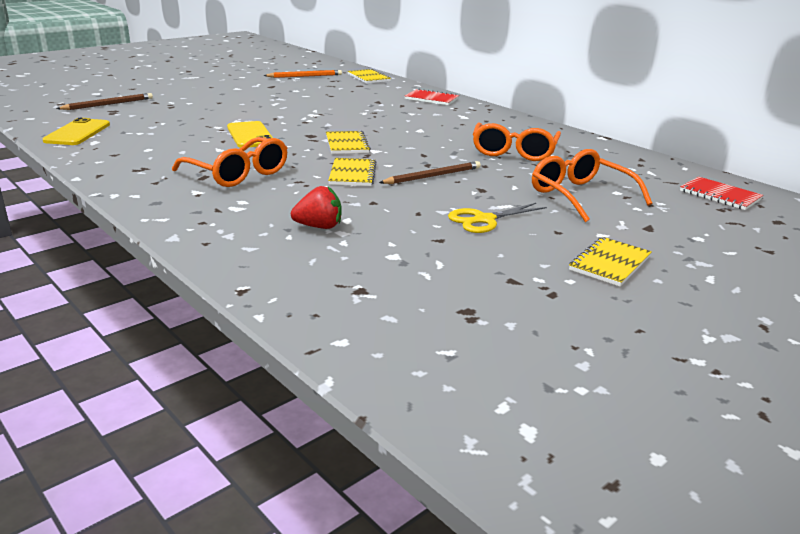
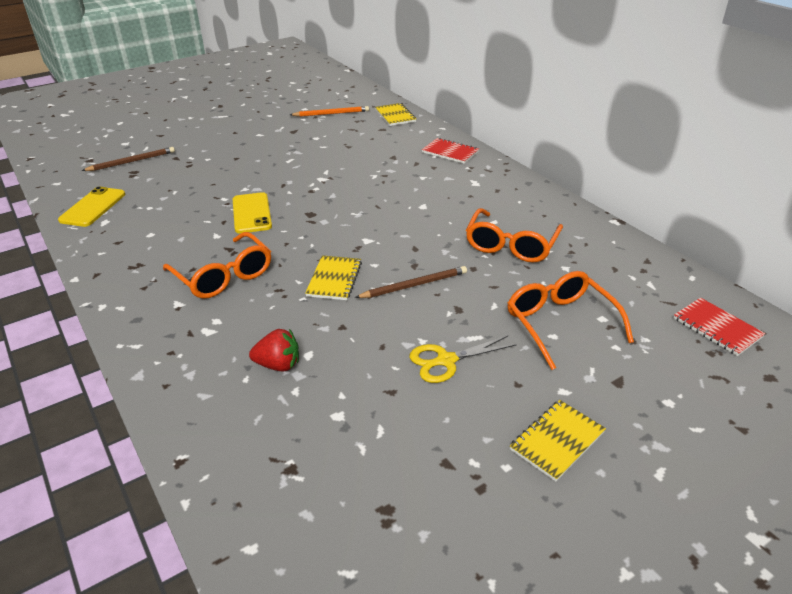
camera: 10 degrees right, 10 degrees up
yellow notebook [326,131,371,154] -> none

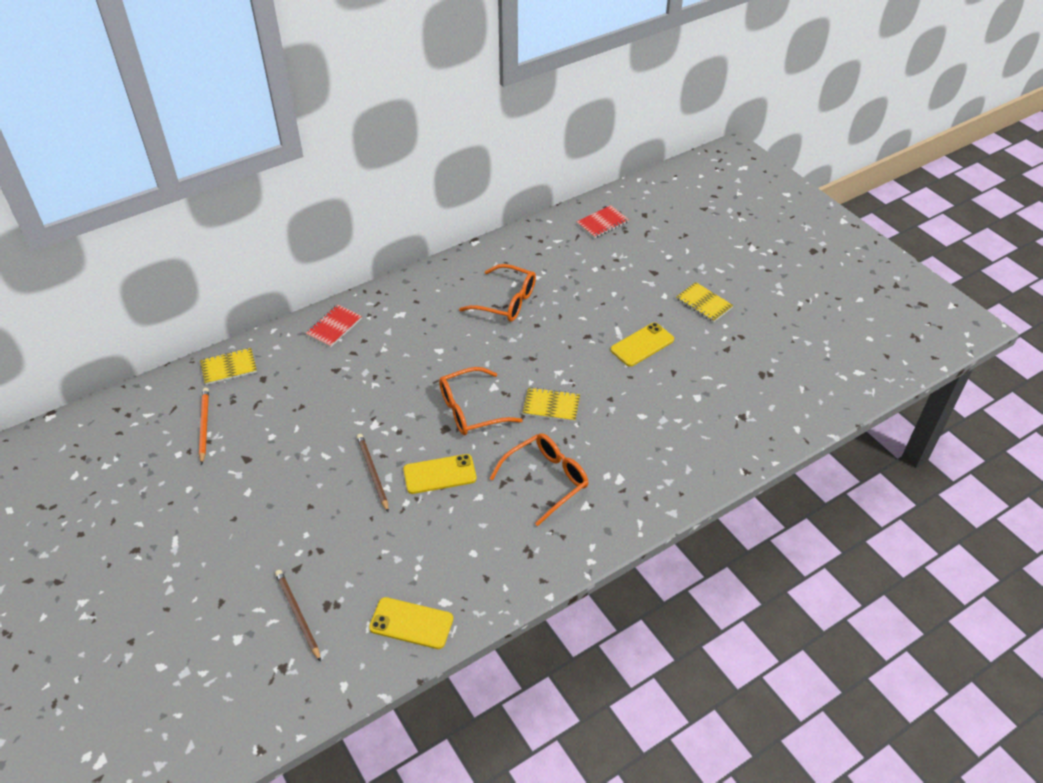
camera: 90 degrees left, 10 degrees up
red strawberry [249,329,299,371] -> none
brown pencil [355,266,467,298] -> brown pencil moved to [357,434,389,513]
yellow scissors [410,336,517,383] -> yellow phone [611,323,674,367]
orange glasses [507,271,634,370] -> orange glasses moved to [439,367,523,435]

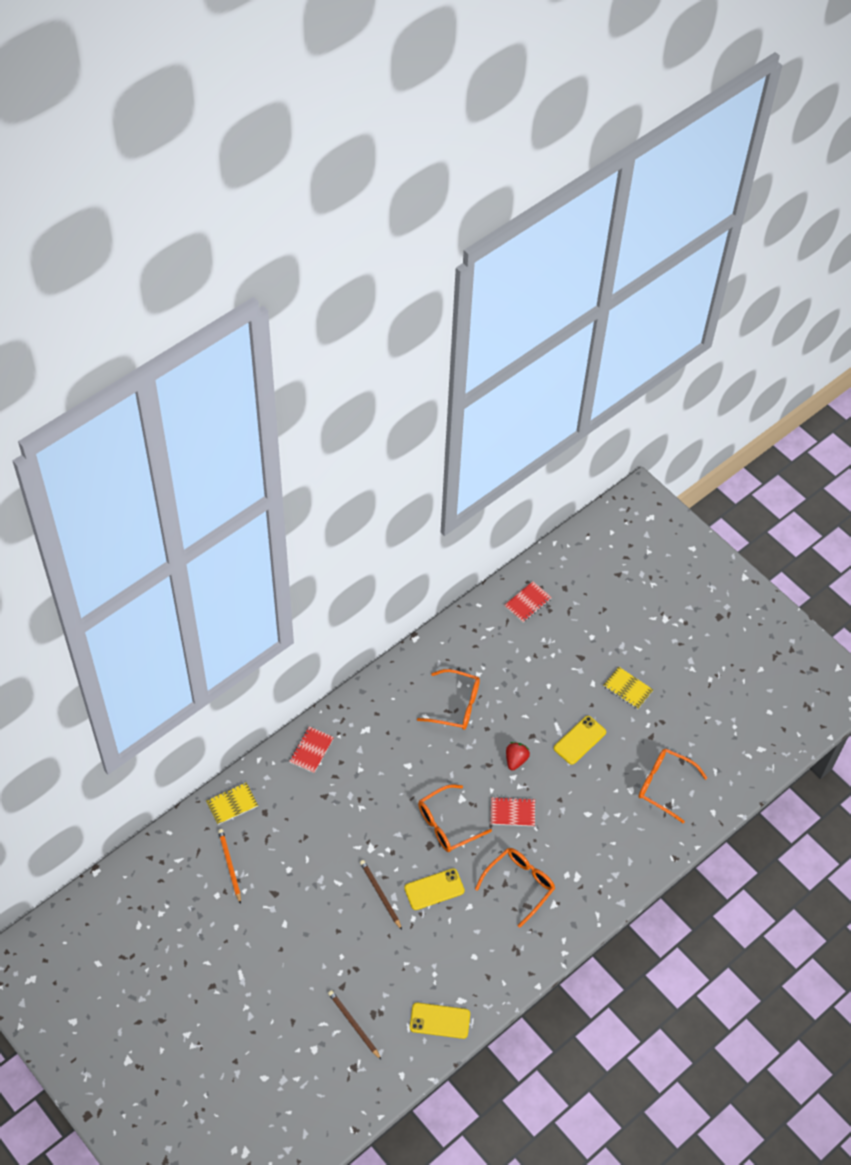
camera: 10 degrees left, 10 degrees up
yellow notebook [522,387,580,422] -> red notebook [491,797,535,826]
none -> red strawberry [506,742,530,770]
none -> orange glasses [639,749,707,823]

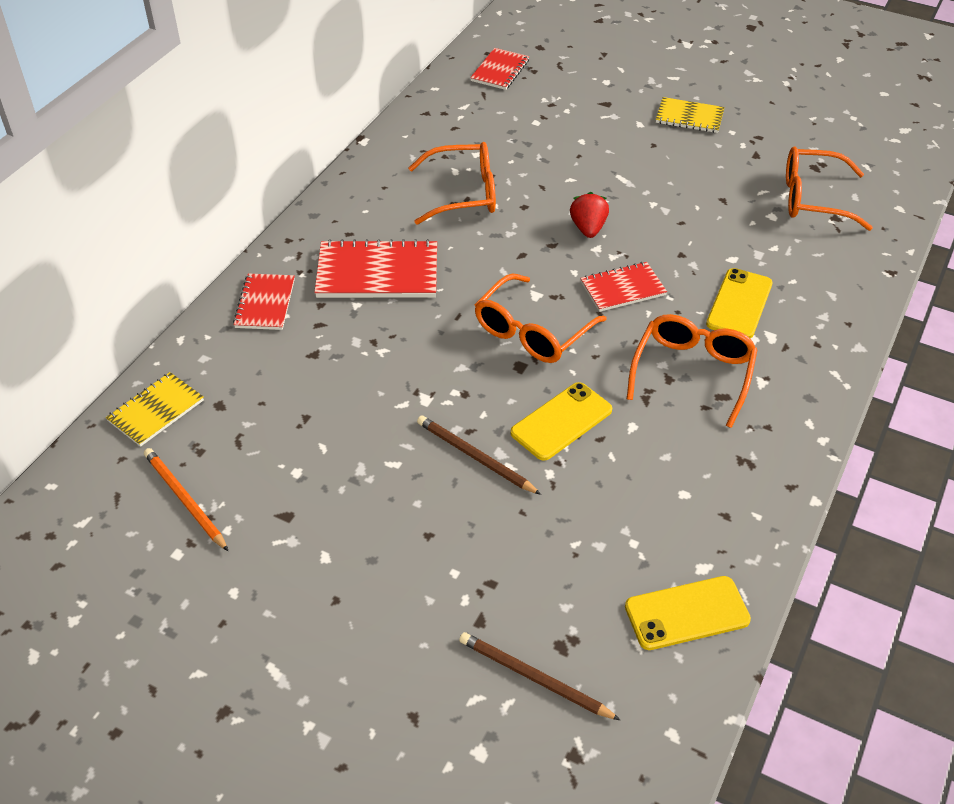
camera: 20 degrees left, 10 degrees down
yellow phone [554,716,606,765] -> yellow phone moved to [706,268,773,338]
none -> red notebook [314,239,437,298]

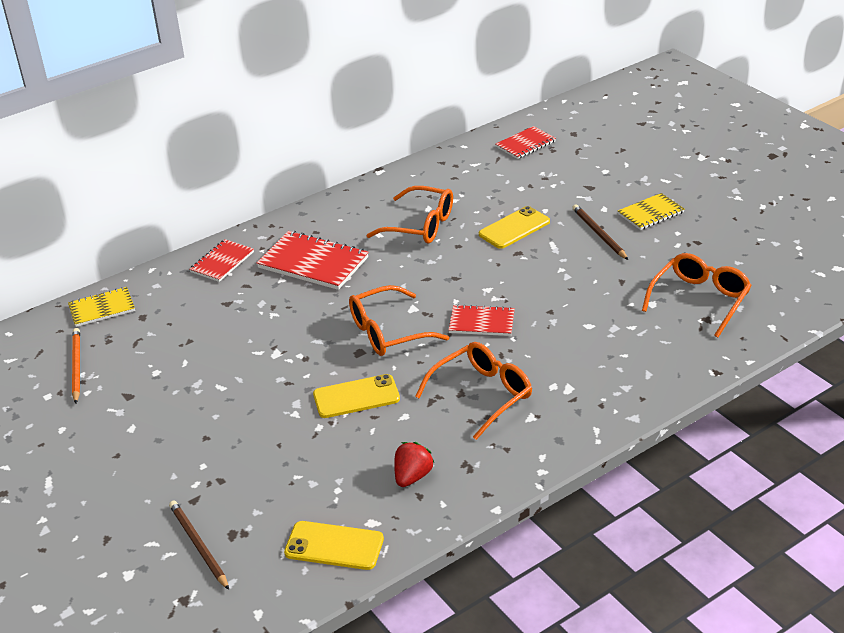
camera: 30 degrees right, 10 degrees down
brown pencil [417,416,541,495] -> brown pencil moved to [572,204,628,260]
red strawberry [570,192,609,238] -> red strawberry moved to [394,442,434,487]
yellow notebook [656,97,725,133] -> yellow notebook turned 75 degrees counterclockwise [618,193,685,230]
yellow phone [706,268,773,338] -> yellow phone moved to [479,206,550,249]
orange glasses [786,147,873,231] -> orange glasses turned 90 degrees clockwise [642,253,752,338]

